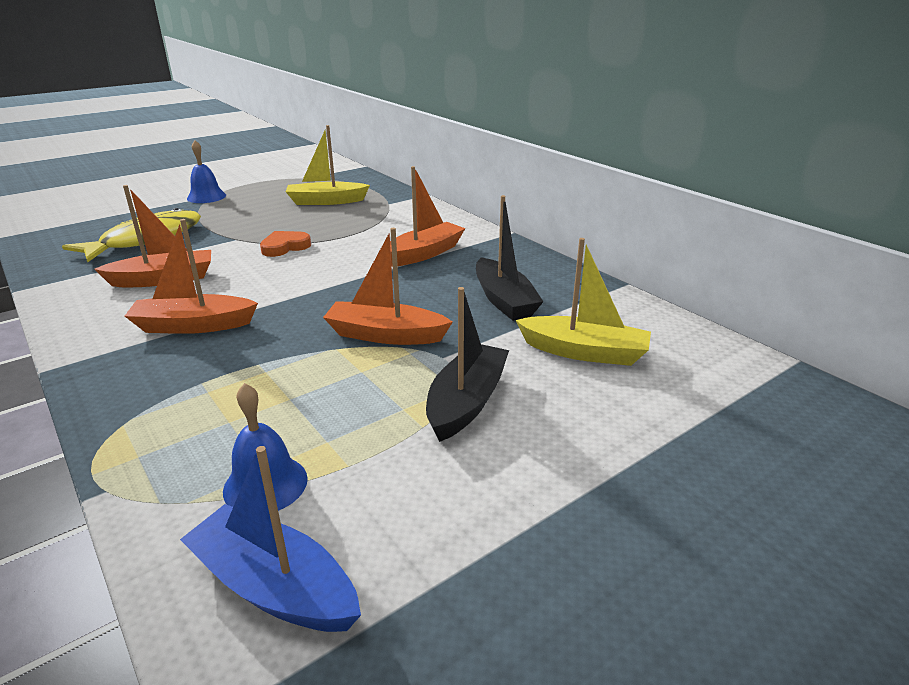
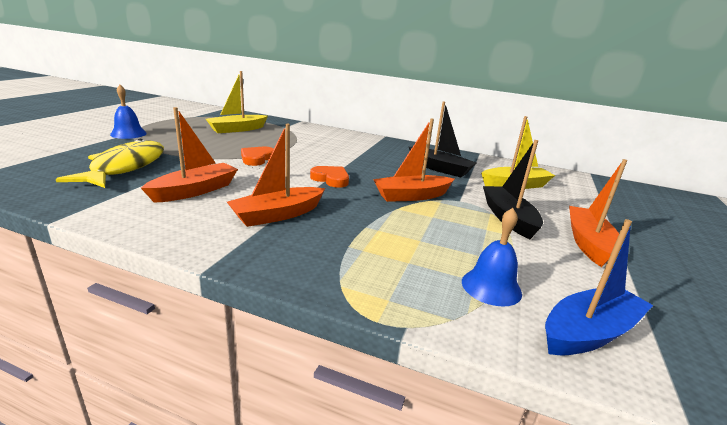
camera: 35 degrees left, 5 degrees down
blue boat [180,446,361,632] -> blue boat turned 150 degrees clockwise [545,219,653,356]
orange boat [390,166,466,267] -> orange boat moved to [569,159,627,267]
none -> orange heart [310,166,349,188]

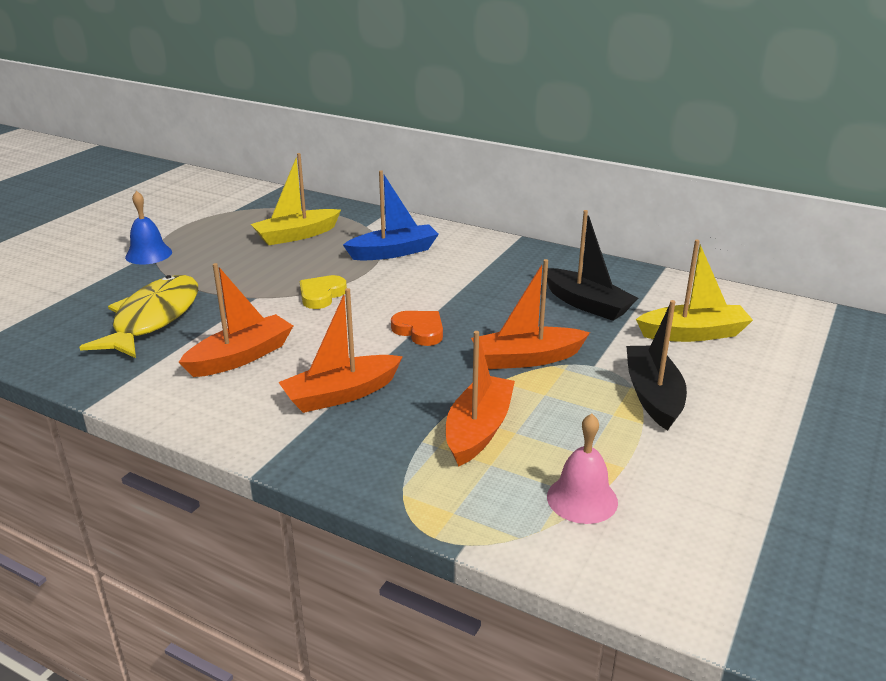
camera: 10 degrees right, 5 degrees up
orange heart [241,147,274,166] -> yellow heart [300,275,347,309]
blue bell [462,208,522,307] -> pink bell [547,413,618,524]
blue boat [545,219,653,356] -> blue boat moved to [343,170,439,260]
orange boat [569,159,627,267] -> orange boat moved to [446,331,515,467]

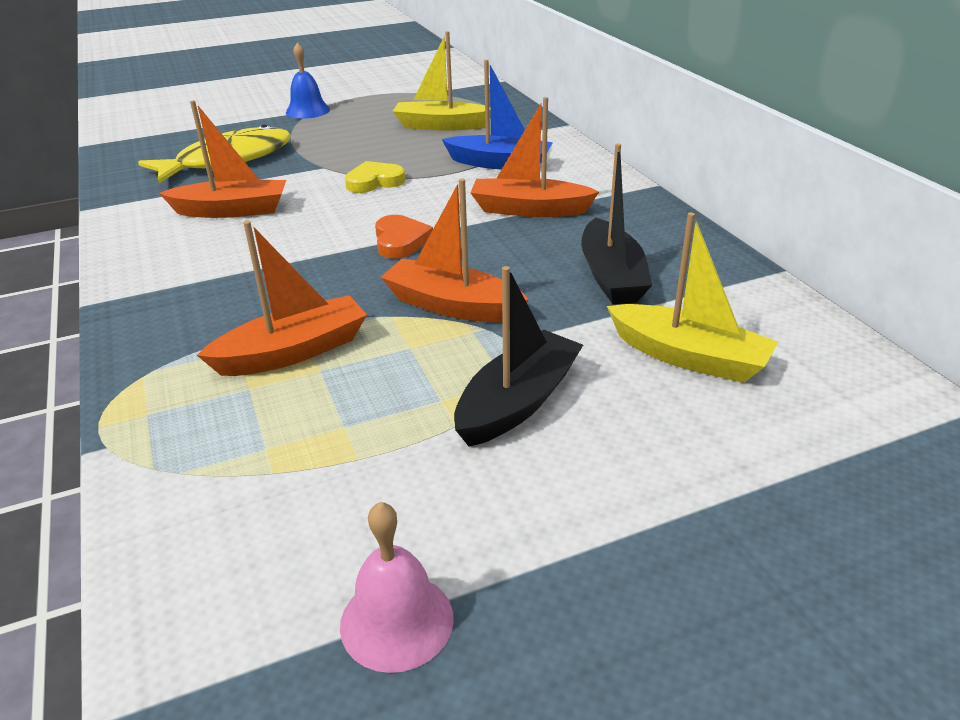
camera: 40 degrees right, 5 degrees up
orange boat [278,288,403,413] -> orange boat moved to [470,97,599,217]
pink bell [547,413,618,524] -> pink bell moved to [340,502,454,673]

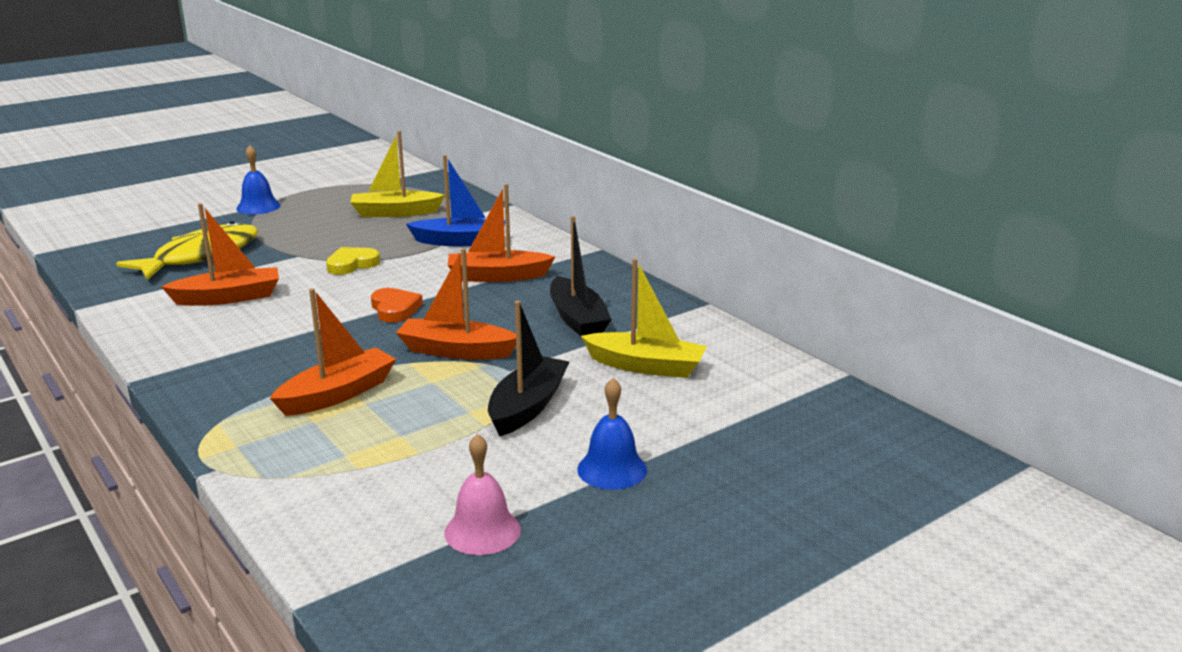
camera: 15 degrees left, 10 degrees down
none -> blue bell [577,378,647,490]

